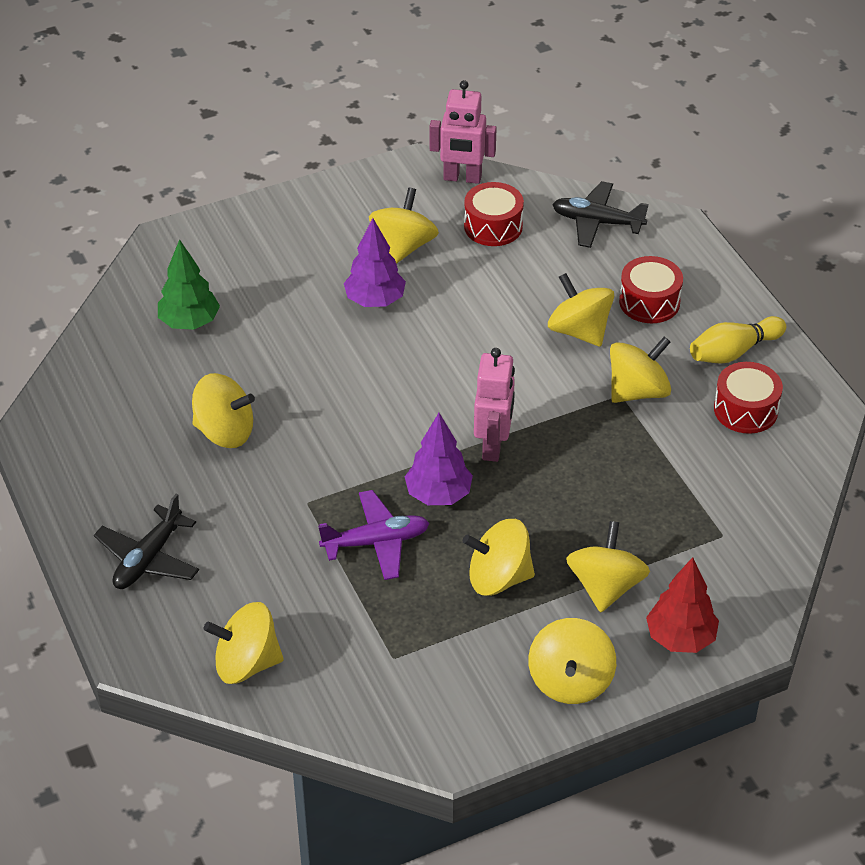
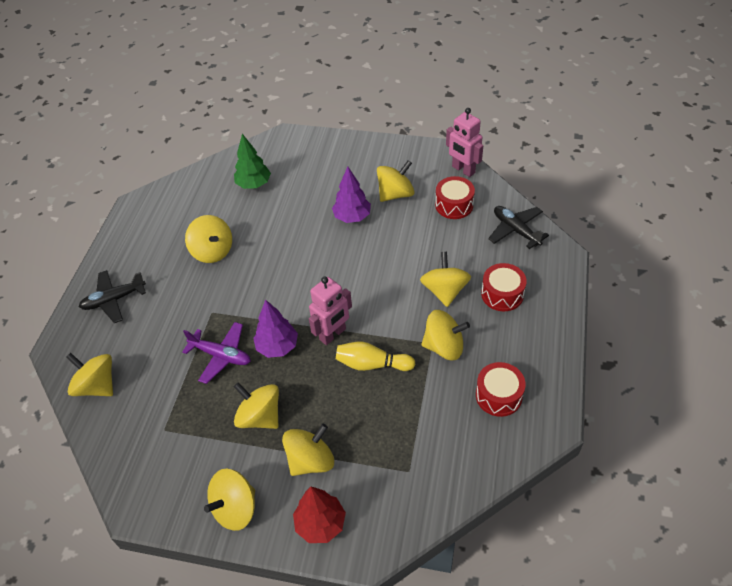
camera: 40 degrees right, 5 degrees up
yellow bowling pin [690,316,786,363] -> yellow bowling pin moved to [336,341,415,371]

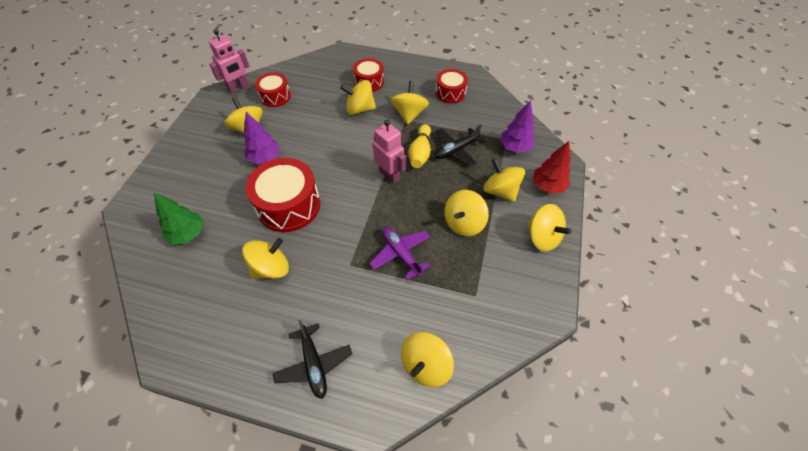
camera: 90 degrees left, 5 degrees up
purple plane [182,322,251,384] -> purple plane turned 60 degrees counterclockwise [369,227,431,280]
purple tree [253,300,298,358] -> purple tree moved to [500,101,535,153]
black plane [488,206,549,249] -> black plane moved to [435,124,485,167]
none -> red drum [246,158,320,232]

